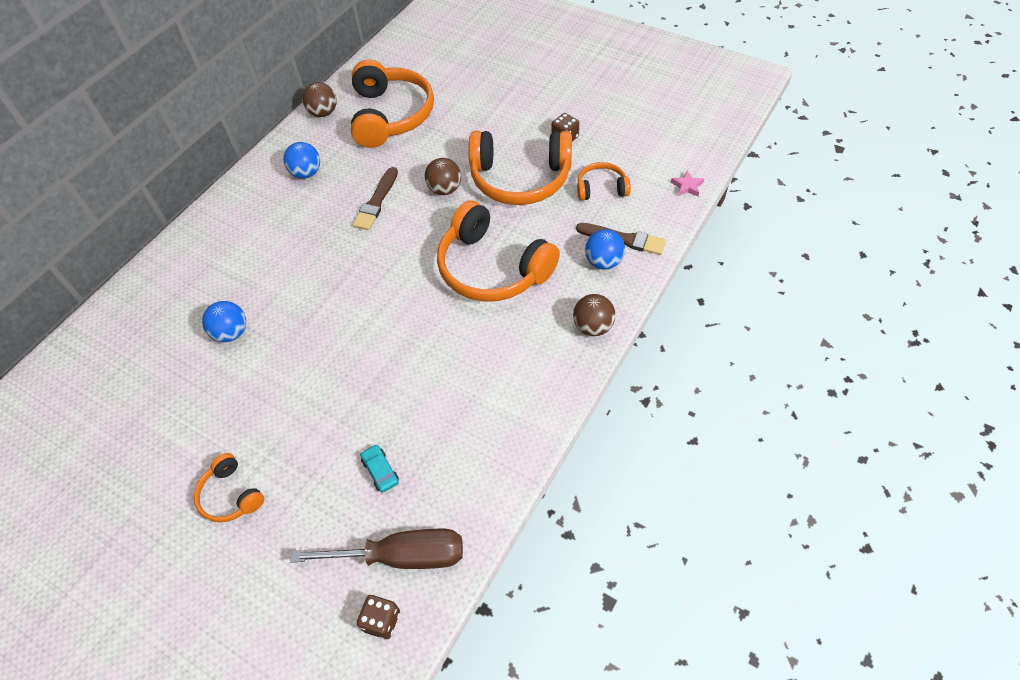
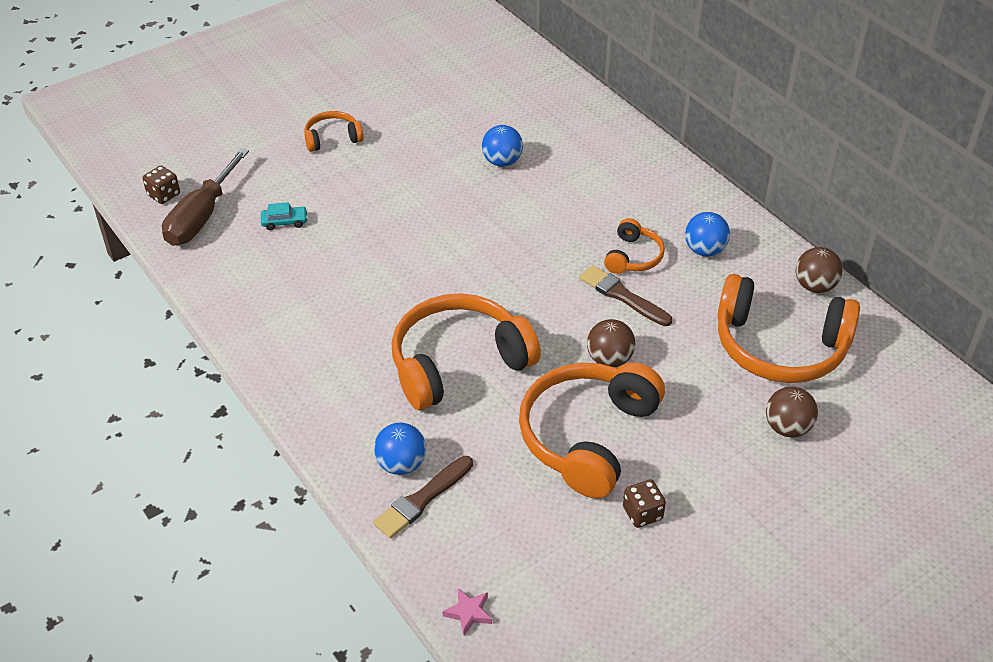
camera: 110 degrees right, 10 degrees down
brown ball [573,294,616,336] -> brown ball moved to [766,387,818,437]
orange headphones [577,162,631,201] -> orange headphones moved to [604,218,665,274]

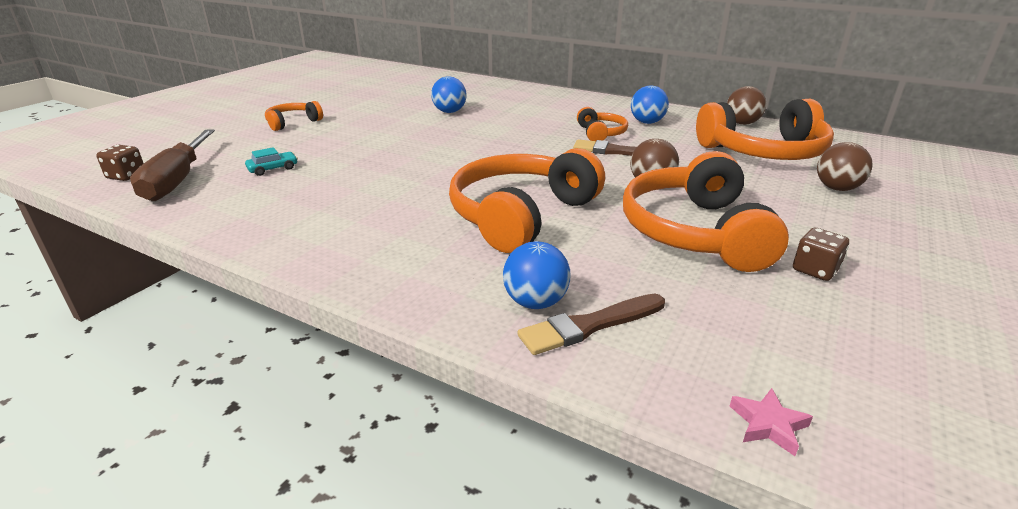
camera: 25 degrees left, 15 degrees down
brown brush [373,456,473,538] -> brown brush turned 45 degrees clockwise [518,294,665,355]

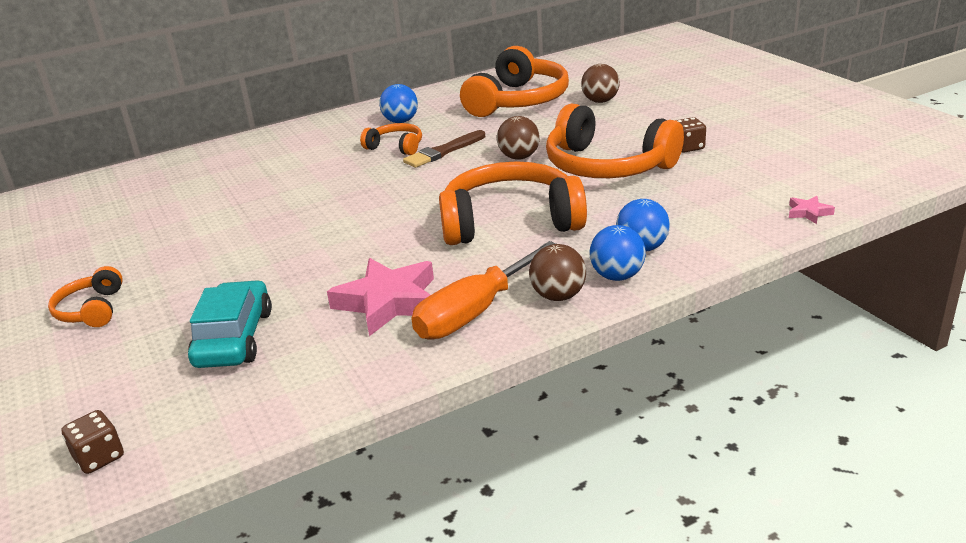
camera: 55 degrees left, 0 degrees up
brown screwdriver [130,129,215,201] -> none
turquoise car [245,147,298,176] -> turquoise car [188,280,272,368], size x2.05
blue ball [431,76,467,113] -> blue ball moved to [590,225,646,281]
orange headphones [449,148,605,253] -> orange headphones turned 105 degrees clockwise [439,161,587,245]
brown brush [518,294,665,355] -> none
brown ball [727,86,766,125] -> brown ball moved to [529,244,586,301]
none -> pink star [327,258,434,336]
none -> orange screwdriver [411,241,556,340]

